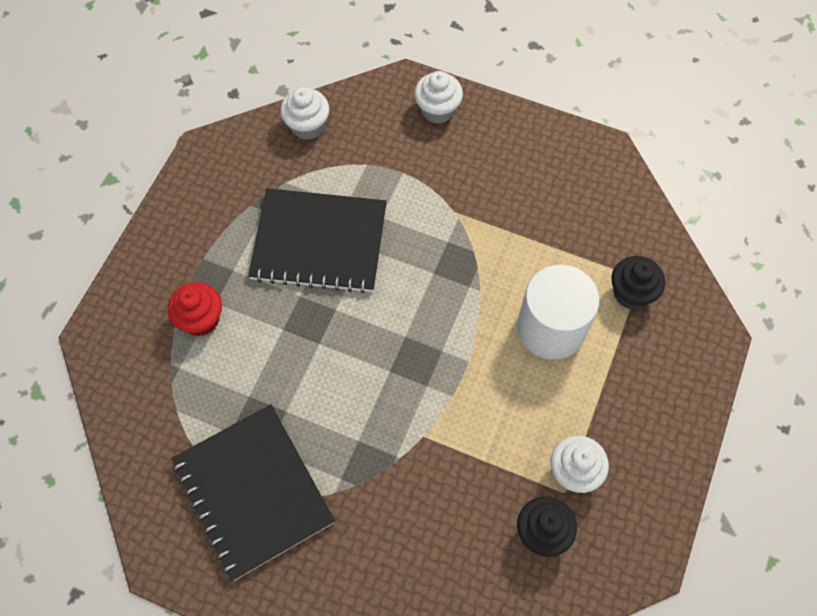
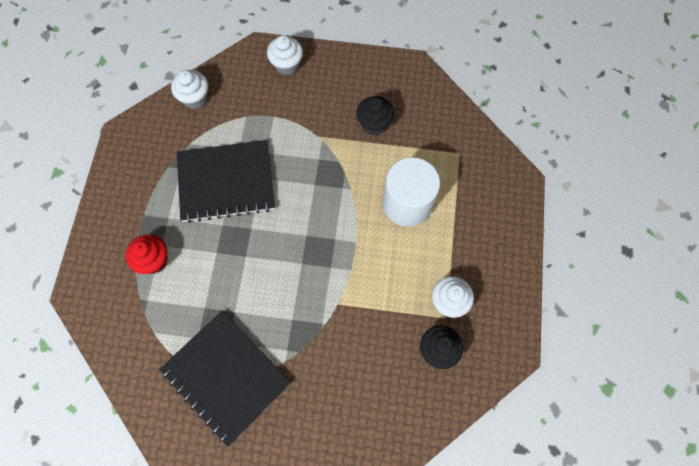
camera: 15 degrees left, 5 degrees up
black cupcake [612,256,665,309] -> black cupcake moved to [356,96,394,135]

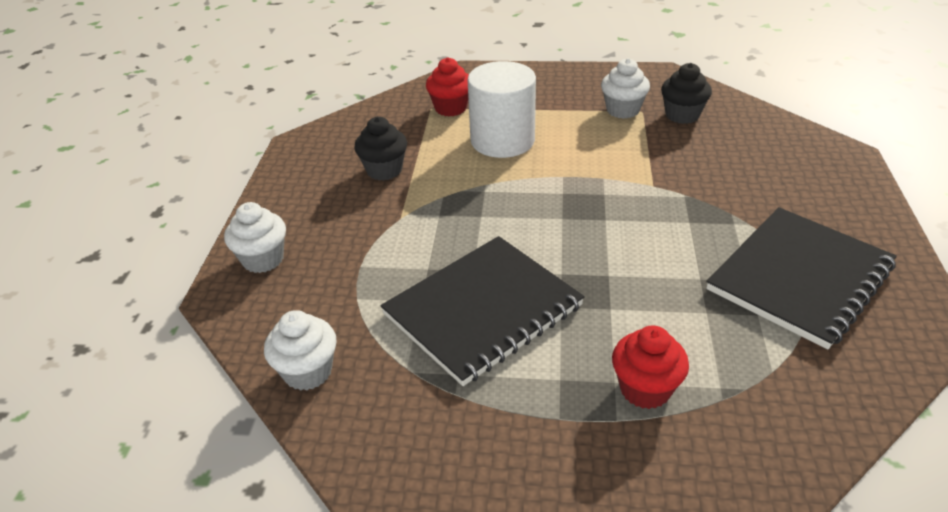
camera: 90 degrees left, 30 degrees down
black notebook [177,140,275,223] -> black notebook turned 60 degrees clockwise [380,236,584,386]
none -> red cupcake [426,57,469,116]

